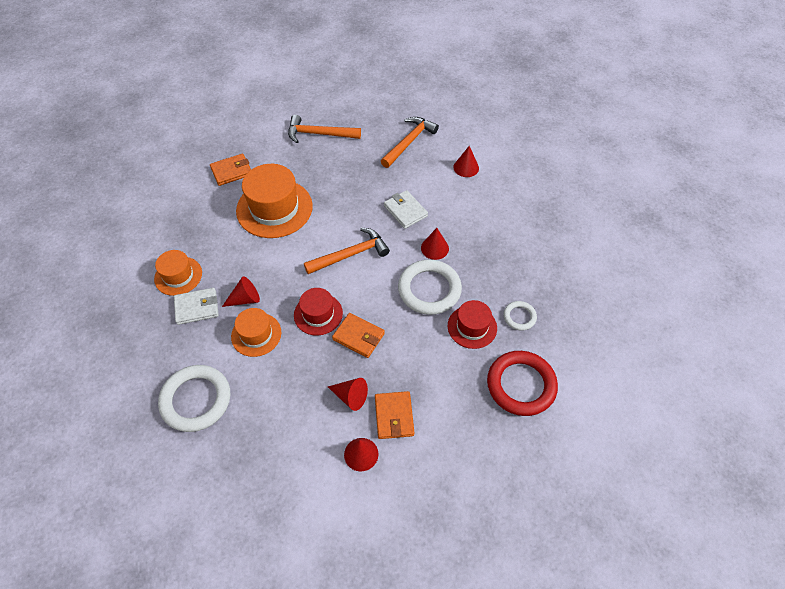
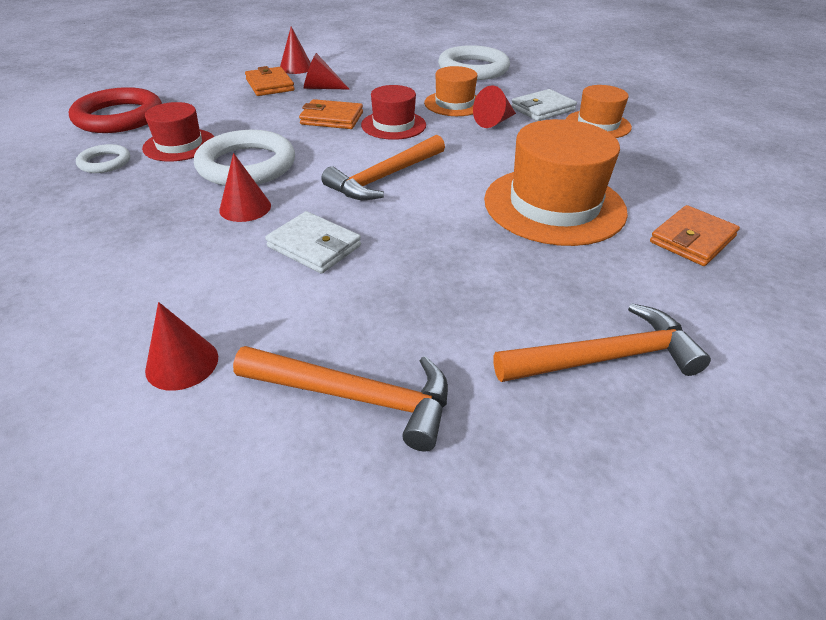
camera: 160 degrees right, 15 degrees down
orange hammer [381,117,439,168] -> orange hammer turned 90 degrees counterclockwise [233,346,448,451]

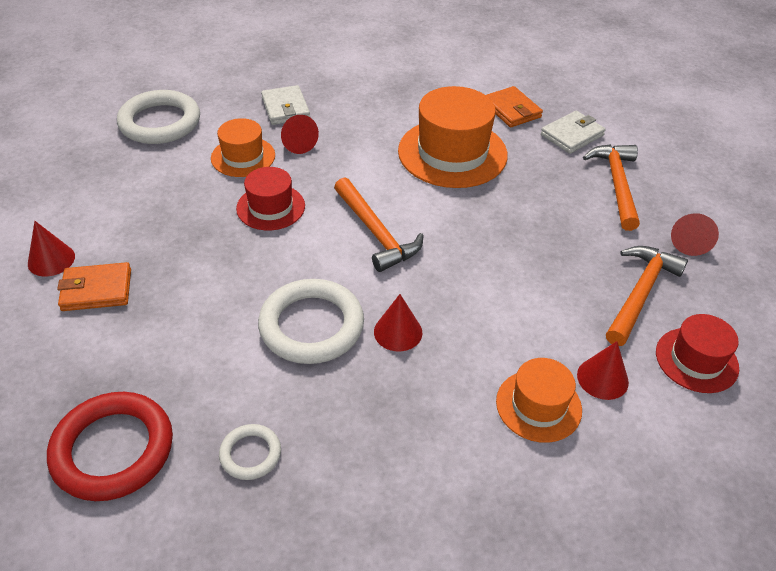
camera: 75 degrees left, 5 degrees up
red hat [142,102,214,161] -> red hat moved to [656,314,739,393]
white wallet [265,211,361,273] -> white wallet moved to [541,111,606,154]
orange wallet [299,99,363,129] -> none
red cone [304,53,350,90] -> red cone moved to [671,213,719,256]
orange hat [566,85,632,138] -> orange hat moved to [496,358,582,443]

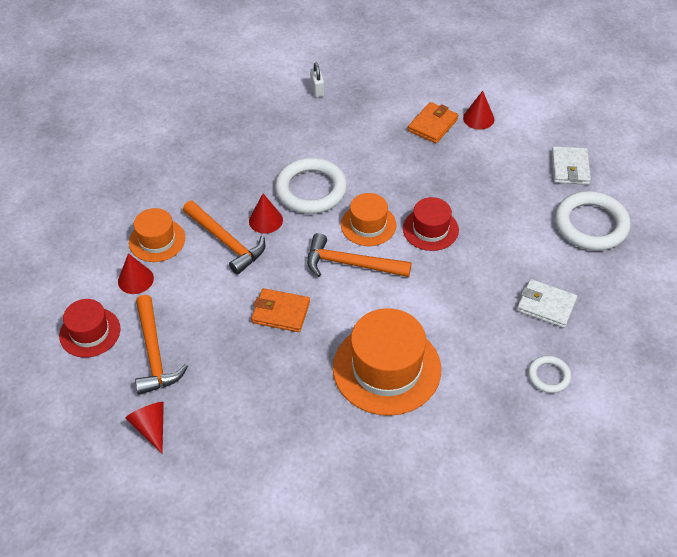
camera: 135 degrees right, 5 degrees up
red ring [47,392,173,501] -> white padlock [310,63,324,97]
orange hat [211,118,275,177] -> orange hat moved to [341,193,396,246]
white ring [219,424,281,480] -> white ring moved to [528,356,571,393]
red cone [281,115,319,154] -> none
orange wallet [486,86,543,127] -> orange wallet moved to [251,288,310,332]
white wallet [541,111,606,154] -> white wallet moved to [551,146,591,185]
orange hammer [583,144,640,231] -> orange hammer moved to [183,200,265,275]

